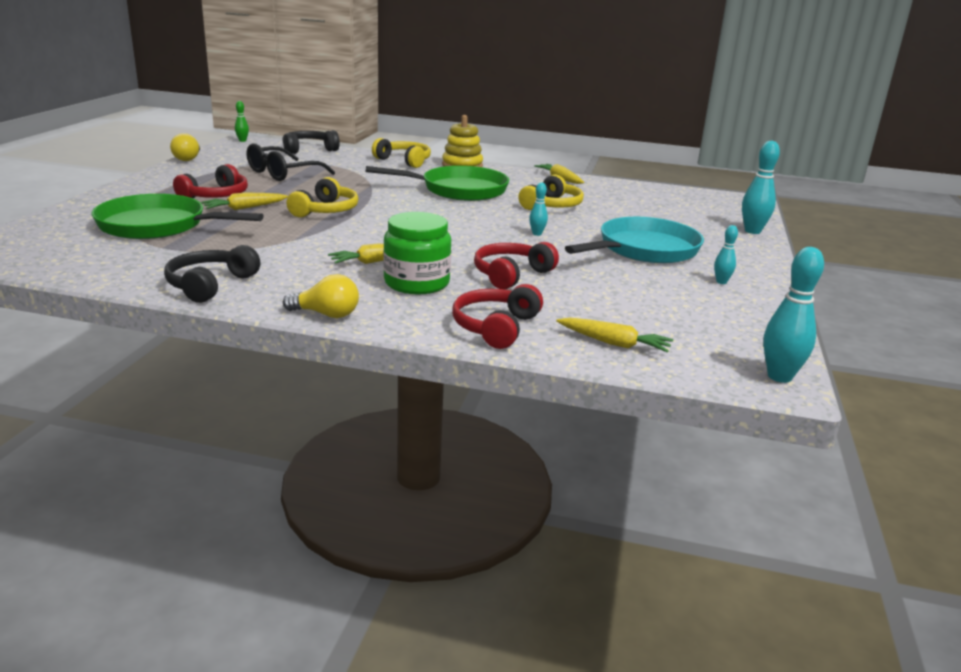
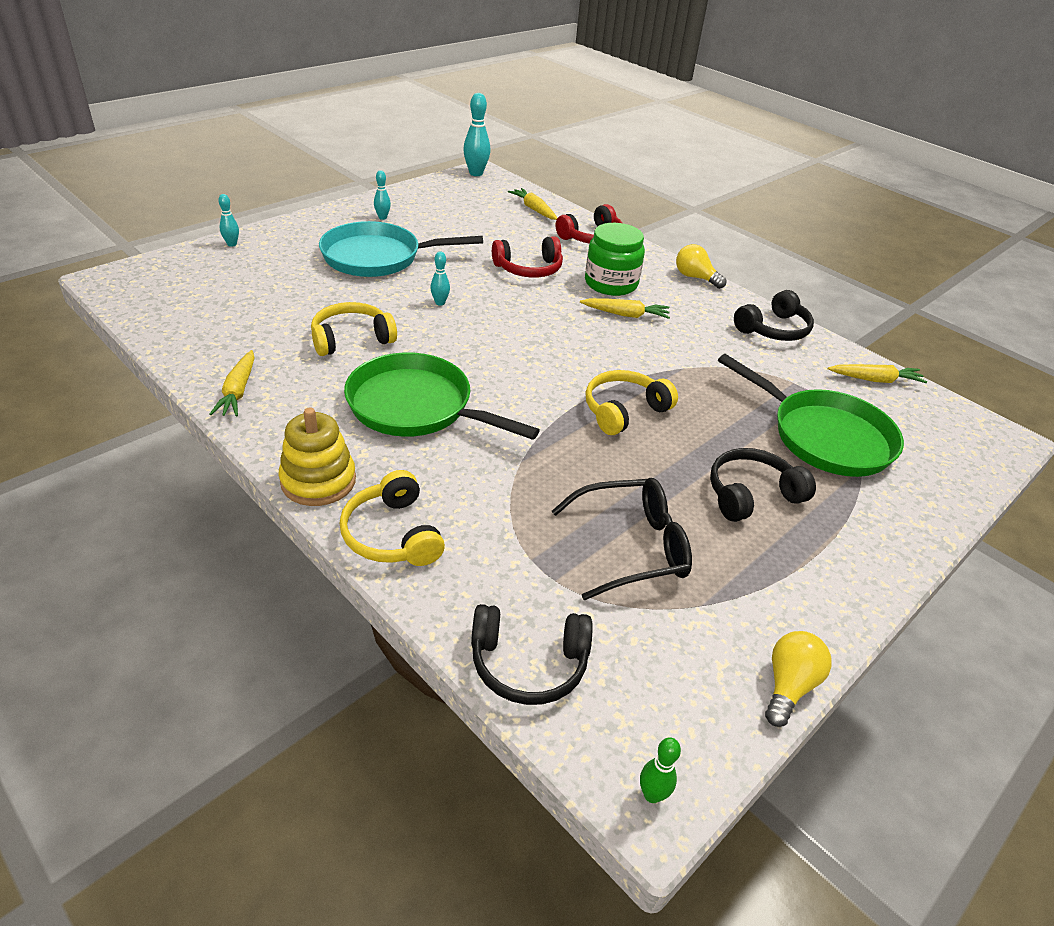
camera: 150 degrees left, 15 degrees up
red headphones [173,164,248,198] -> black headphones [710,448,816,522]
yellow carrot [202,193,288,210] -> yellow carrot moved to [828,364,927,383]
turquoise bowling pin [742,141,780,234] -> turquoise bowling pin [218,194,239,247], size x0.55

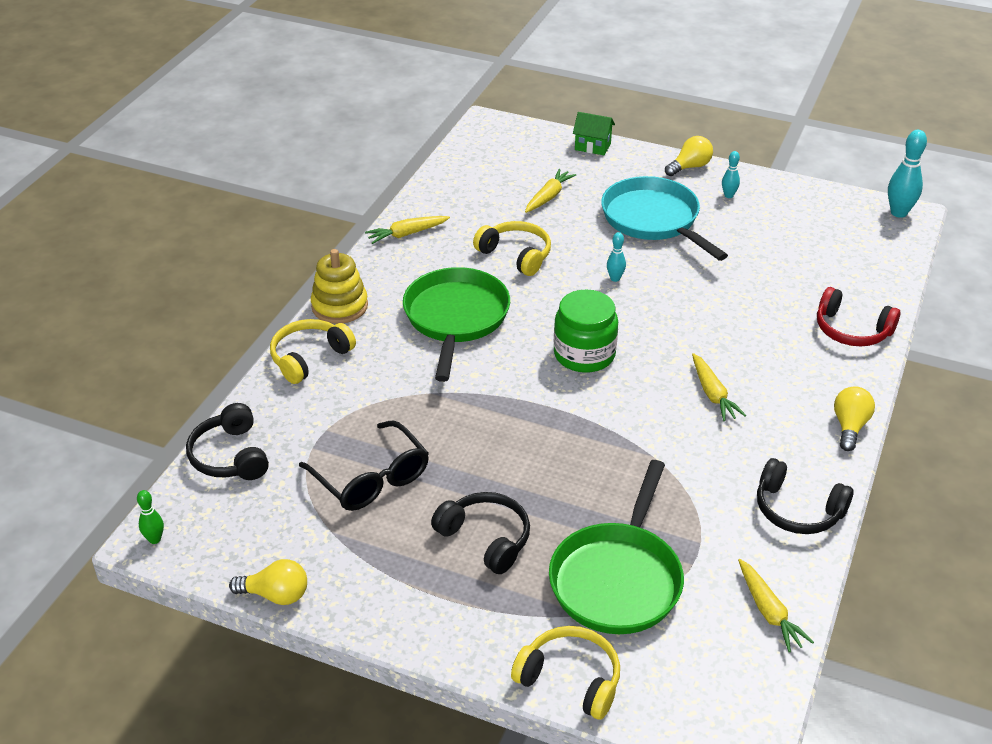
camera: 70 degrees right, 0 degrees up
turquoise bowling pin [218,194,239,247] -> green house [573,112,615,155]
red headphones [492,236,563,277] -> none
yellow carrot [508,188,557,220] -> yellow carrot moved to [525,169,576,213]
green jar [585,223,645,296] -> green jar moved to [554,290,618,373]
yellow headphones [586,370,678,435] -> yellow headphones moved to [511,626,620,720]
none -> yellow light bulb [665,136,713,176]

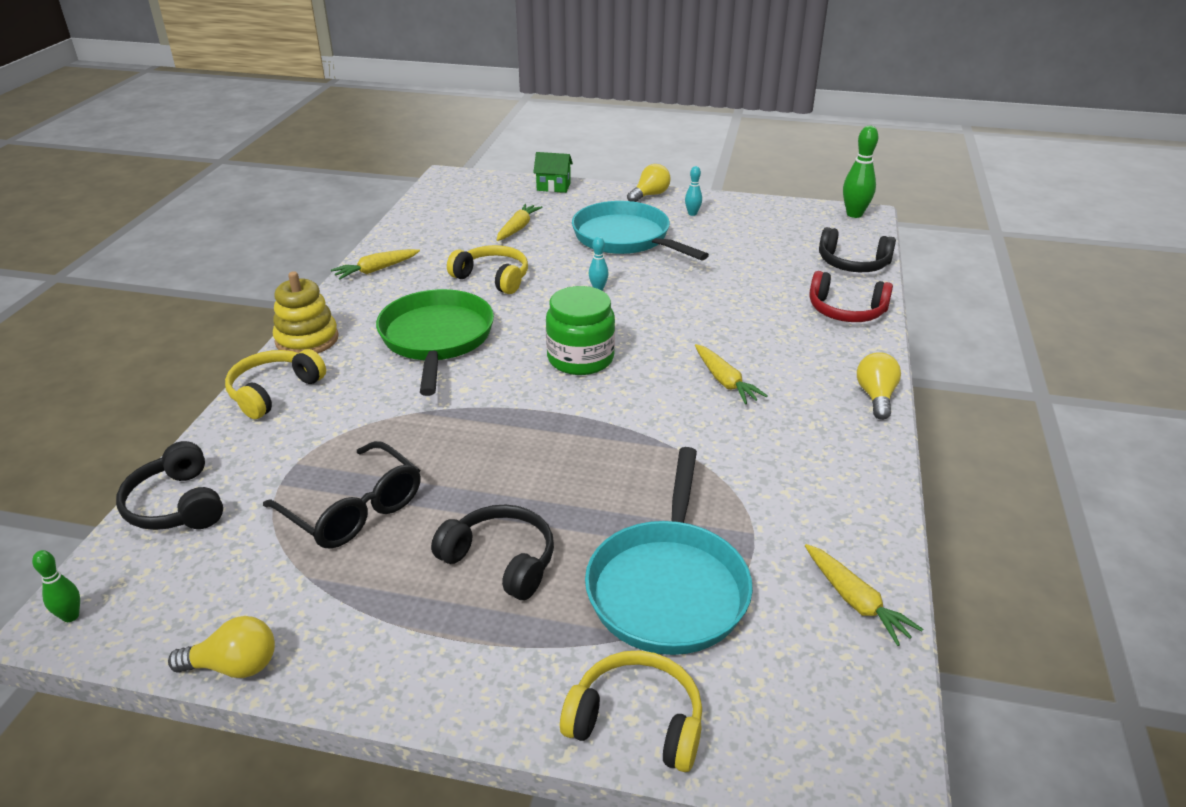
camera: 10 degrees left, 5 degrees down
green pan [549,460,684,634] -> turquoise pan [585,447,753,655]
black headphones [757,458,854,534] -> black headphones moved to [819,227,896,272]
turquoise bowling pin [888,130,927,218] -> green bowling pin [843,126,878,218]

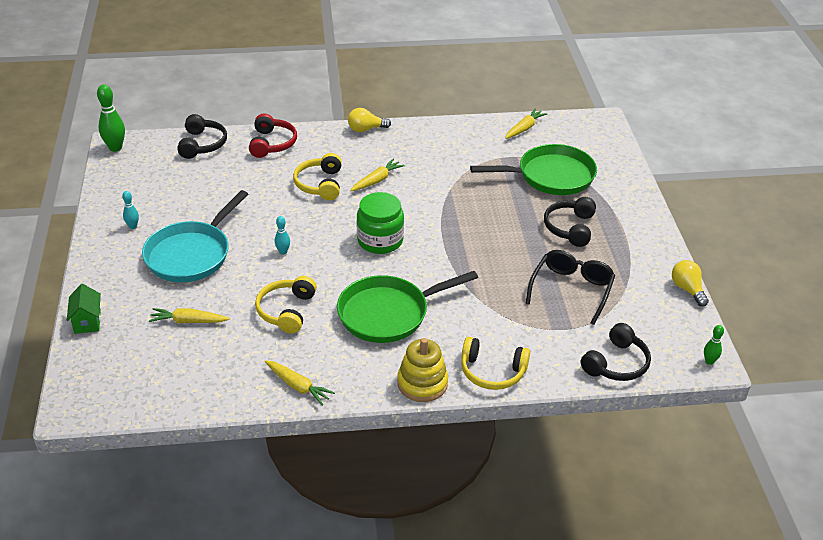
camera: 110 degrees left, 5 degrees up
yellow headphones [560,650,702,772] -> yellow headphones moved to [293,153,342,200]
turquoise pan [585,447,753,655] -> green pan [470,144,597,195]
yellow light bulb [627,164,671,202] -> none

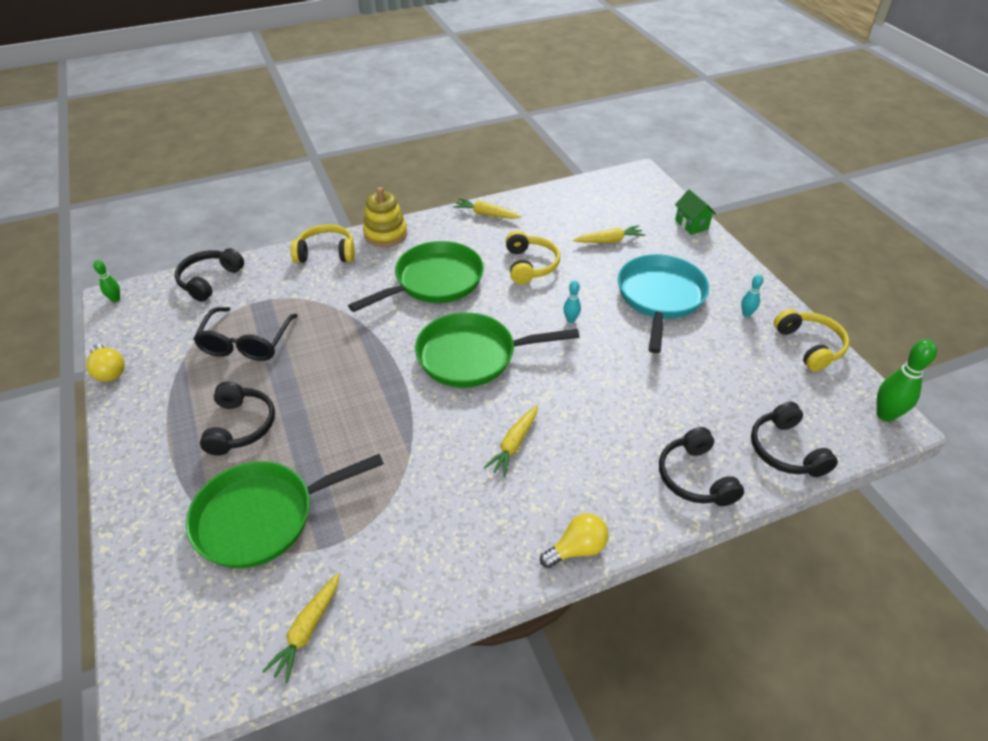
camera: 165 degrees right, 5 degrees up
red headphones [249,113,297,158] -> black headphones [659,427,744,506]
yellow headphones [293,153,342,200] -> yellow headphones moved to [774,309,849,371]
green jar [357,192,404,254] -> green pan [415,312,579,388]

